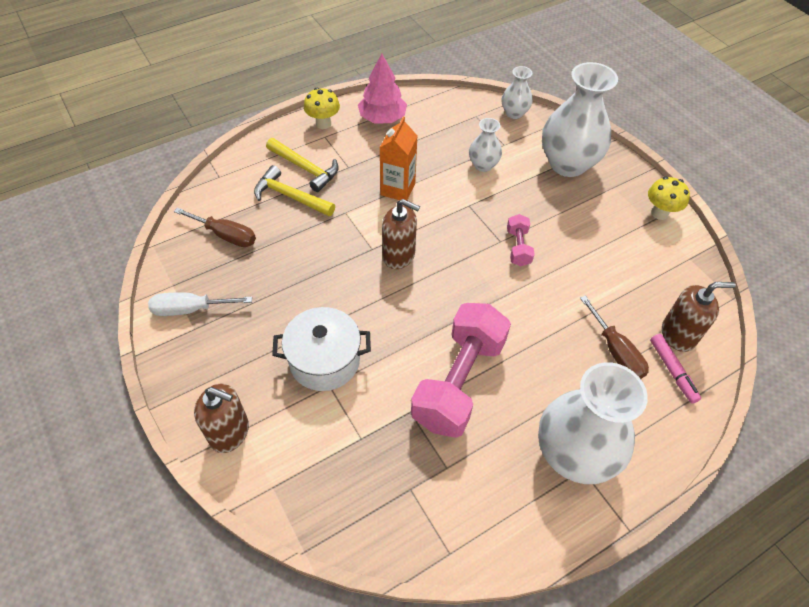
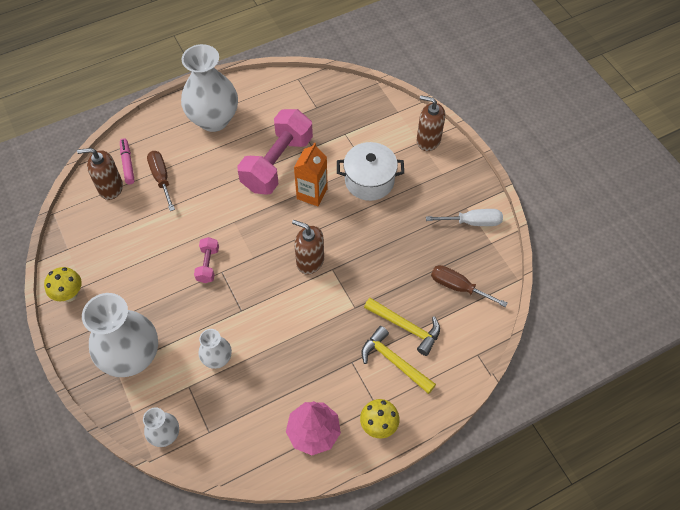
camera: 175 degrees left, 5 degrees up
orange carton [380,117,417,200] -> orange carton moved to [294,142,328,206]

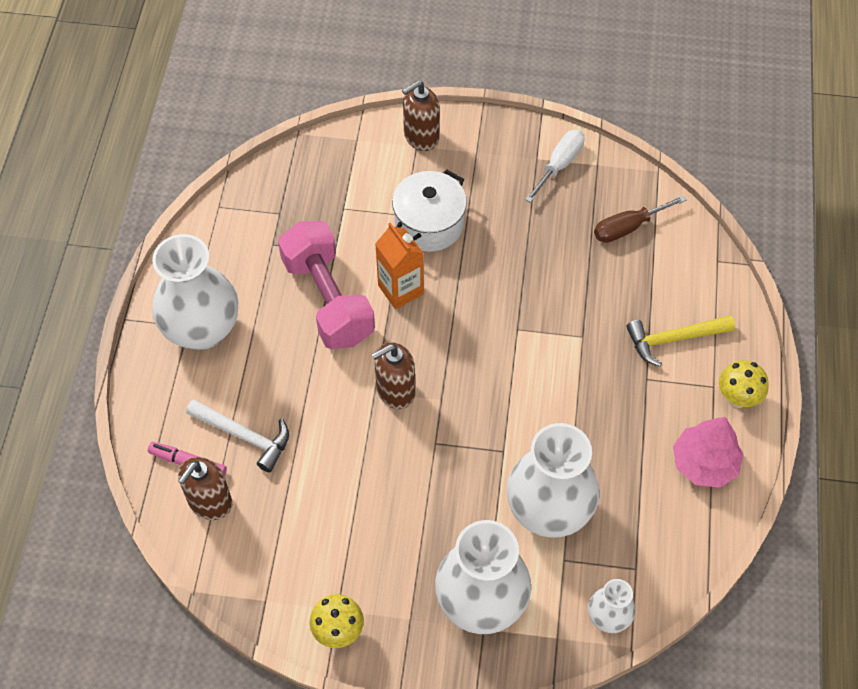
camera: 55 degrees left, 0 degrees up
brown screwdriver [147,151,175,211] -> white hammer [186,399,289,472]
pink dumbbell [194,237,219,283] -> none
white vase [198,329,232,369] -> white vase [507,423,600,538], size x2.02
brown soap dispenser [292,220,324,275] -> brown soap dispenser moved to [372,342,415,409]
yellow hammer [364,298,440,356] -> none

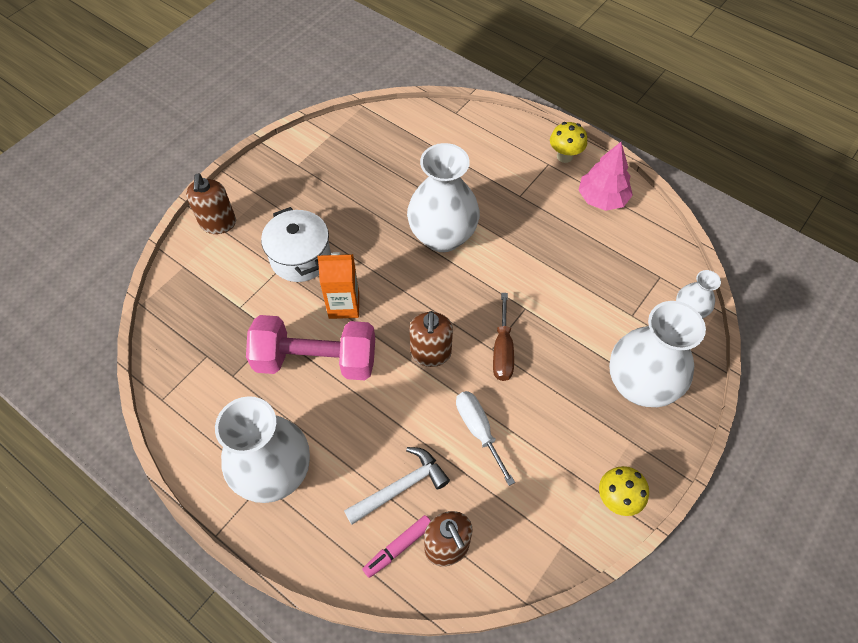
camera: 60 degrees left, 0 degrees up
white vase [507,423,600,538] -> white vase moved to [407,143,480,252]
white screwdriver [525,130,585,203] -> white screwdriver moved to [456,391,515,486]
brown screwdriver [594,195,687,243] -> brown screwdriver moved to [493,293,514,381]
yellow hammer [626,315,735,367] -> none

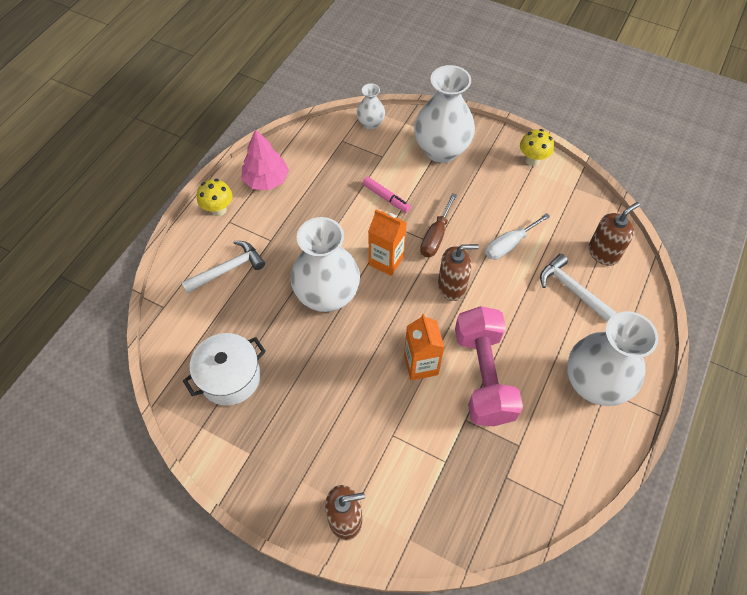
camera: 100 degrees left, 0 degrees up
white pot [261,207,331,282] -> white pot moved to [183,333,266,406]
pink marker [362,515,431,578] -> pink marker moved to [362,177,411,213]
brown screwdriver [493,293,514,381] -> brown screwdriver turned 120 degrees clockwise [420,193,457,257]
none -> white hammer [181,241,265,294]
none -> orange carton [368,209,407,276]

